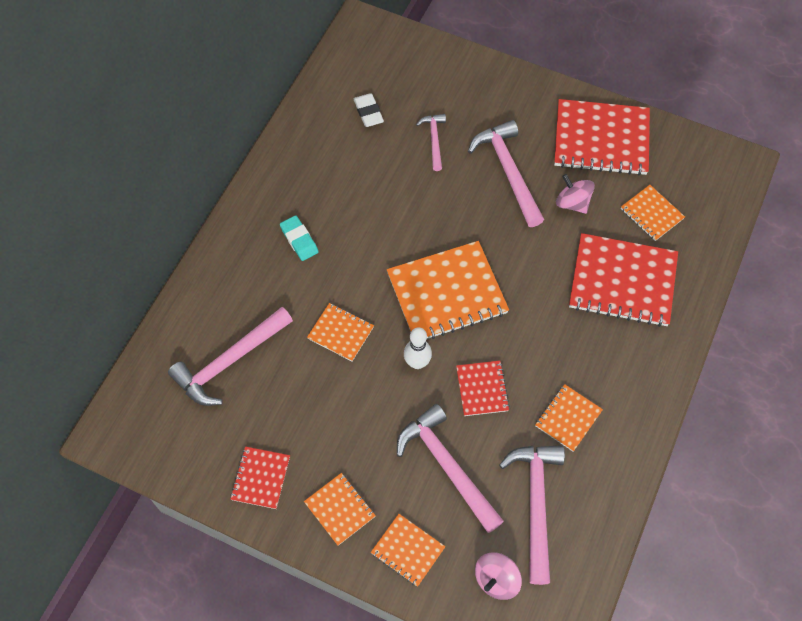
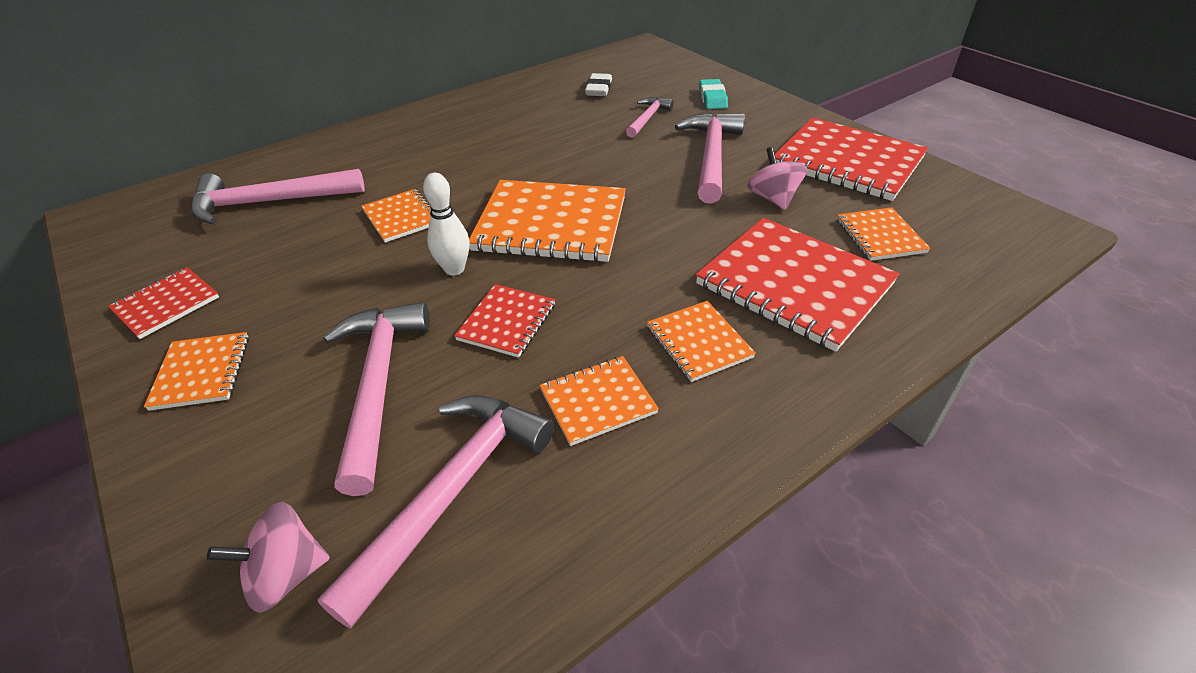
camera: 30 degrees right, 20 degrees down
turquoise eraser [280,215,319,261] -> turquoise eraser moved to [699,79,728,109]
orange notebook [371,514,445,587] -> orange notebook moved to [647,301,756,382]

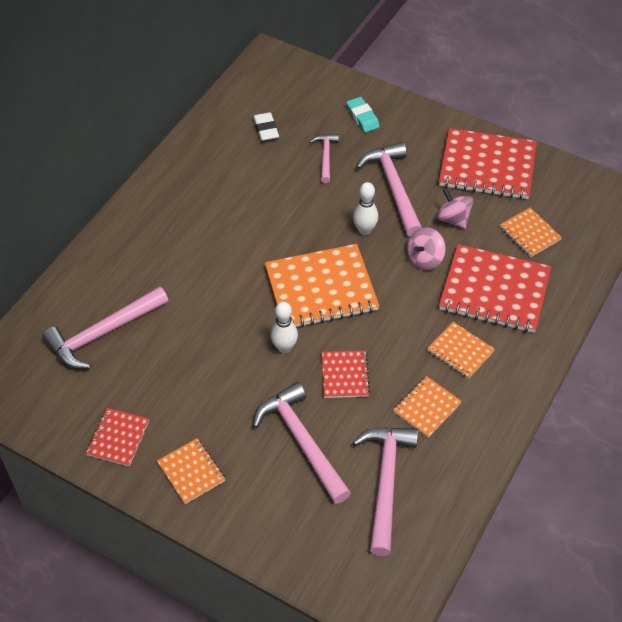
camera: 25 degrees left, 10 degrees up
pink spinning top [207,502,330,613] -> pink spinning top moved to [407,227,446,270]
orange notebook [361,189,431,243] -> none
none -> white bowling pin [353,182,378,235]

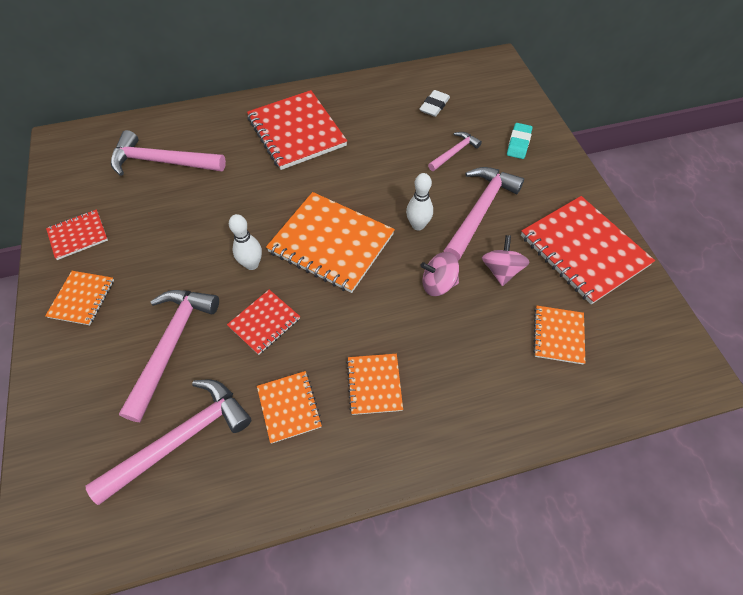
camera: 45 degrees right, 5 degrees up
orange notebook [393,376,462,438] -> orange notebook turned 75 degrees clockwise [257,371,322,444]
red notebook [439,244,551,333] -> red notebook moved to [247,90,347,170]

